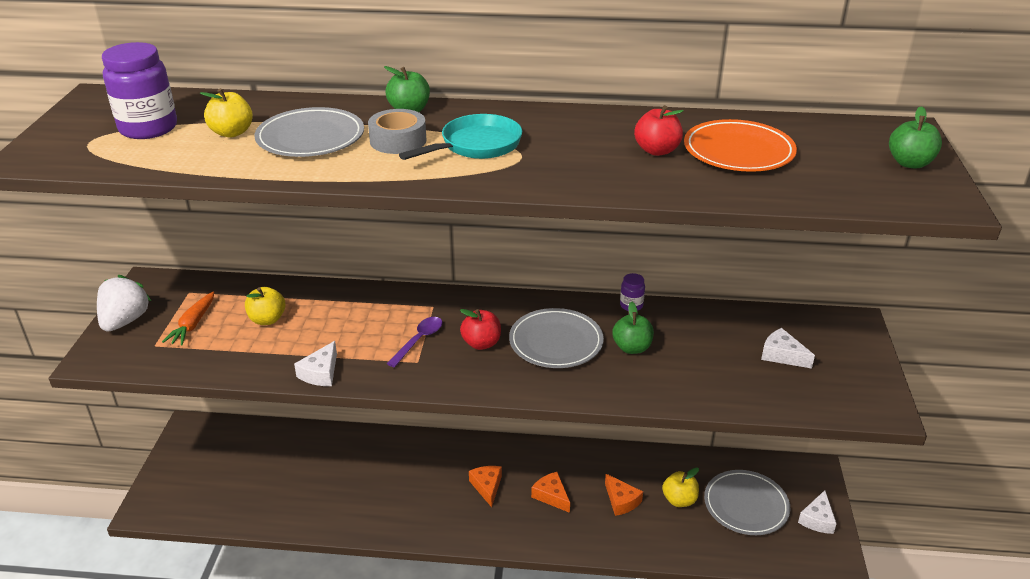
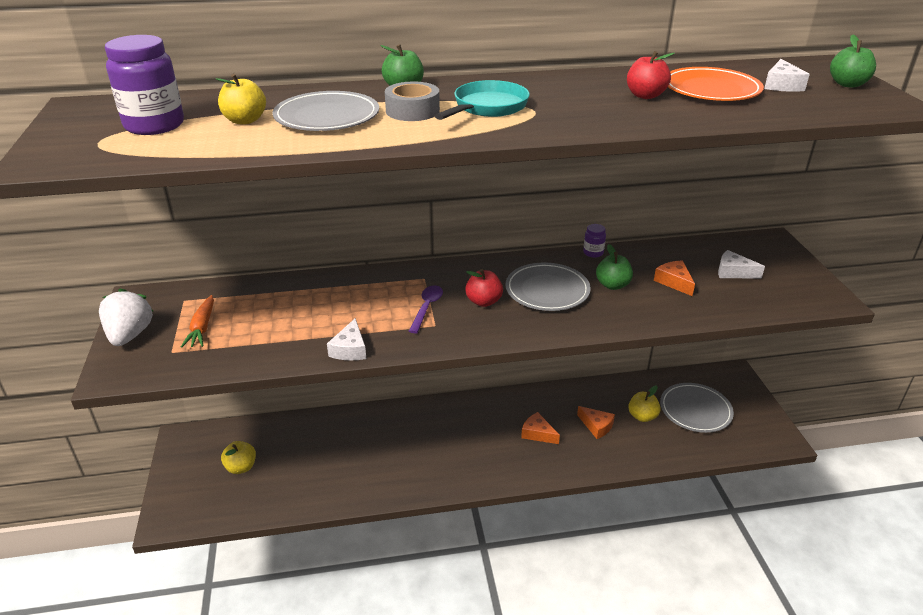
camera: 15 degrees left, 0 degrees up
yellow apple [245,287,286,325] -> yellow apple moved to [221,441,256,474]
orange cheese [469,466,502,507] -> orange cheese moved to [654,260,695,296]
white cheese [798,490,837,534] -> white cheese moved to [764,59,810,92]

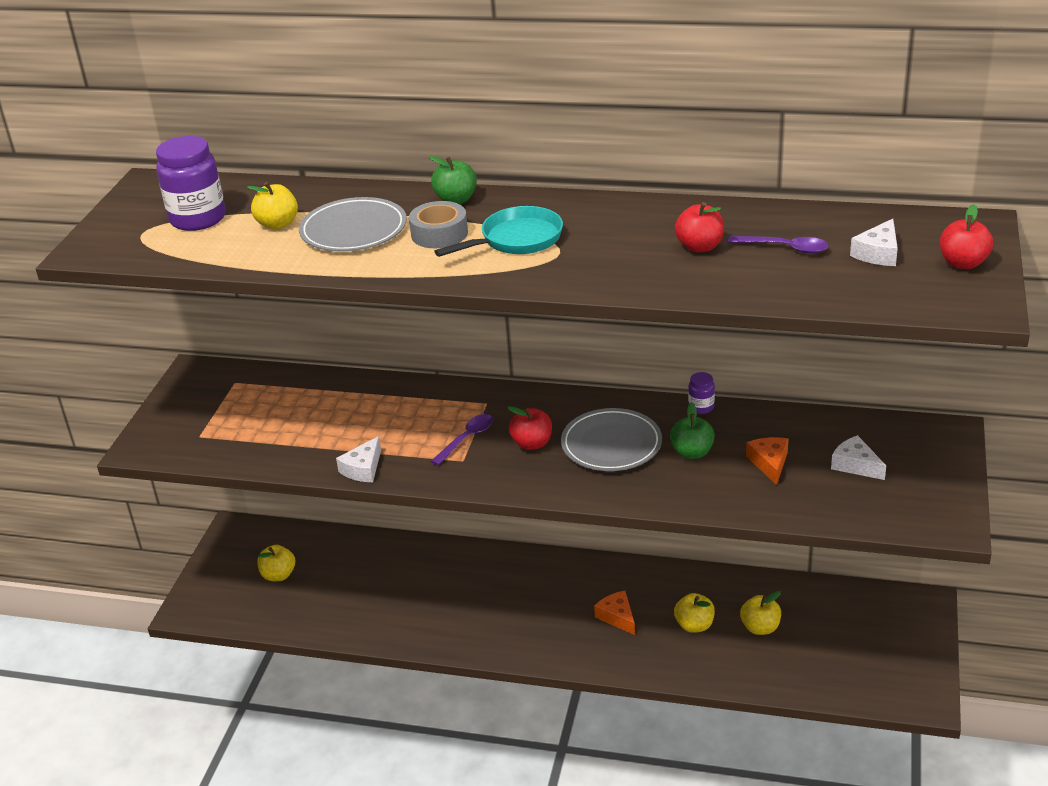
camera: 25 degrees right, 0 degrees up
white strawberry [99,288,154,346] -> none
orange carrot [181,295,214,348] -> none
orange cheese [577,406,615,439] -> yellow apple [674,593,715,633]
grey plate [660,383,734,433] -> none
orange plate [668,67,764,101] -> purple spoon [728,236,829,254]
green apple [830,35,876,87] -> red apple [940,204,993,269]

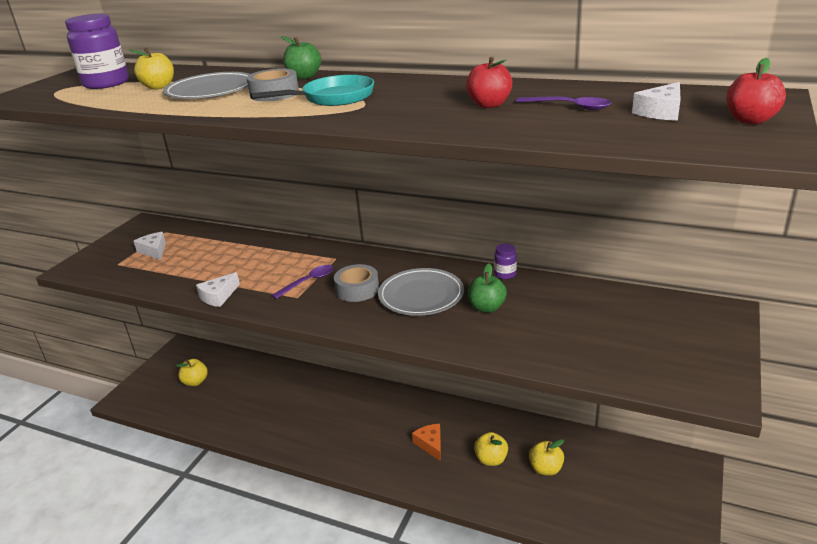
camera: 10 degrees right, 5 degrees down
red apple [507,406,552,450] -> grey tape [334,264,379,302]
orange cheese [746,437,788,485] -> none
white cheese [831,435,886,480] -> white cheese moved to [134,232,166,260]

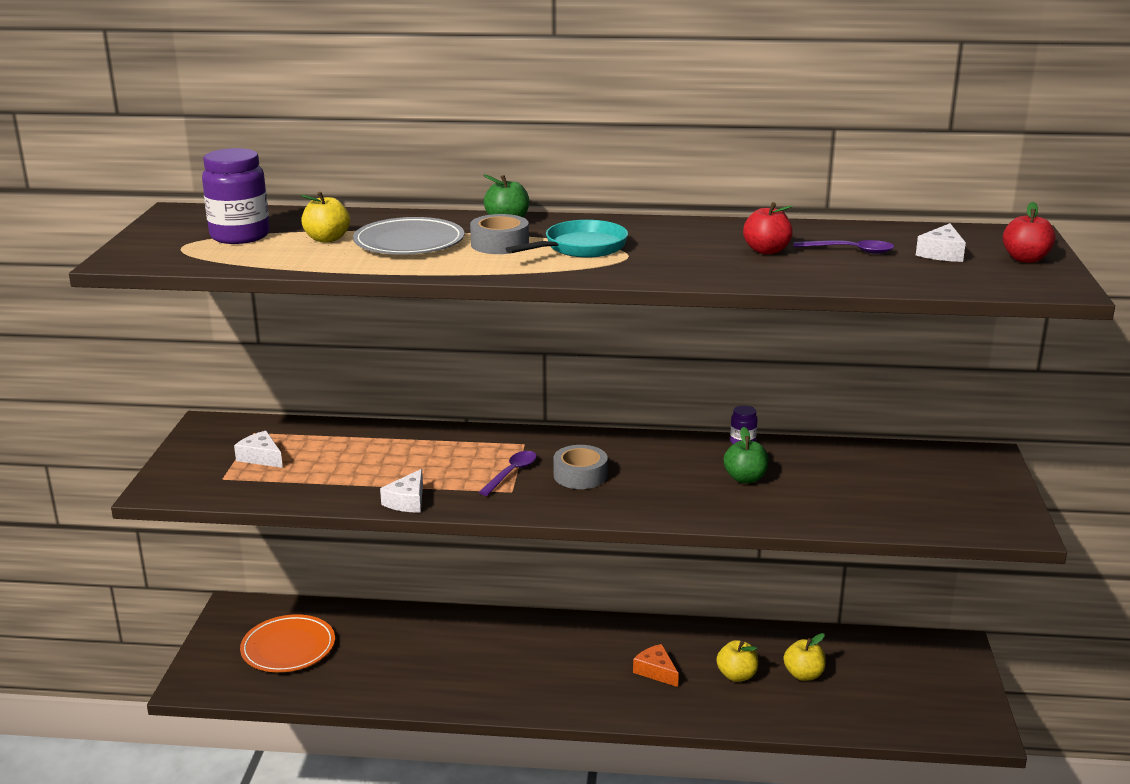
camera: 20 degrees left, 5 degrees down
yellow apple [176,359,208,386] -> orange plate [240,614,335,672]
grey plate [378,268,464,316] -> none

